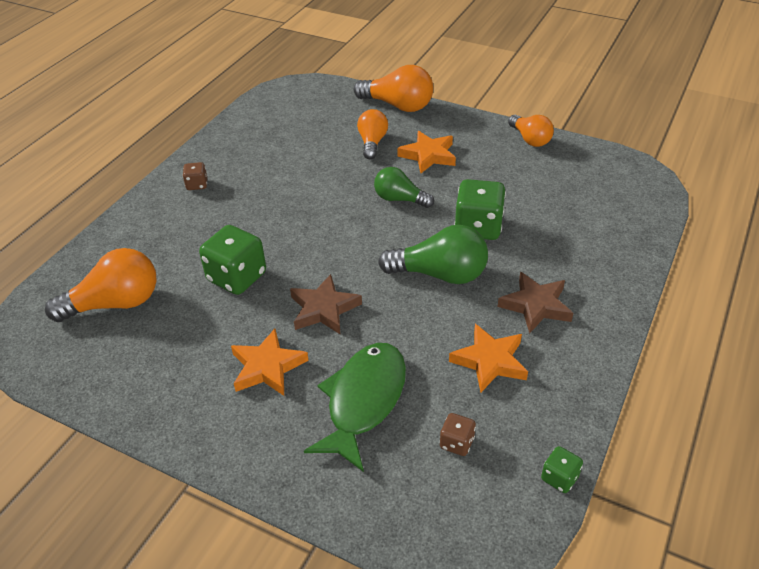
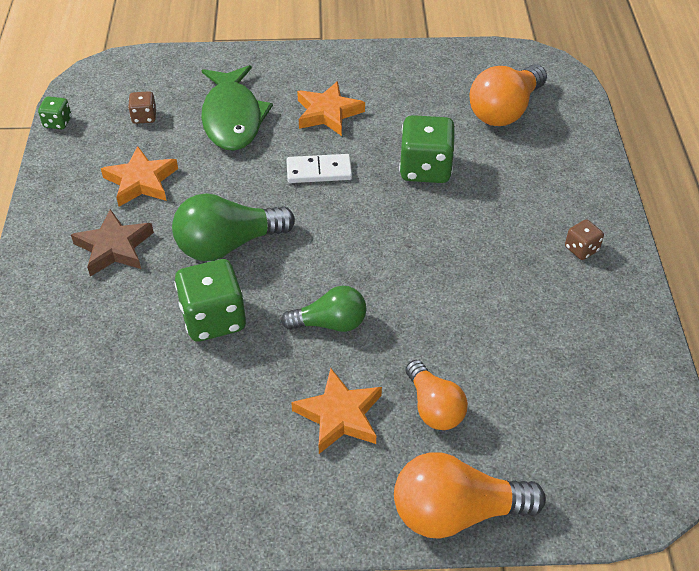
camera: 150 degrees right, 5 degrees up
brown star [290,274,362,334] -> white domino [286,154,352,183]
orange light bulb [508,115,554,147] -> none

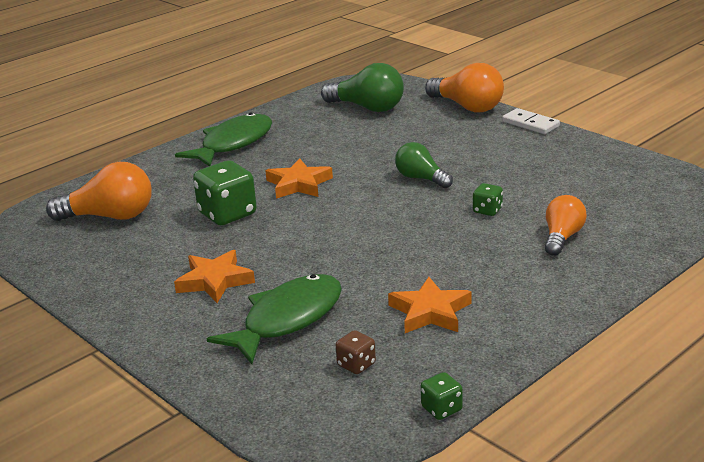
camera: 130 degrees left, 20 degrees down
brown star [71,209,154,276] -> none
green light bulb [172,193,295,261] -> green light bulb moved to [321,63,404,112]
green dice [174,259,246,342] -> green dice [473,183,503,216], size x0.50
white domino [286,154,352,183] -> white domino moved to [502,108,560,134]
orange star [291,368,382,454] -> orange star moved to [265,158,333,199]
orange light bulb [406,360,468,430] -> orange light bulb moved to [545,195,587,256]
brown dice [565,219,604,260] -> green fish [175,112,272,166]

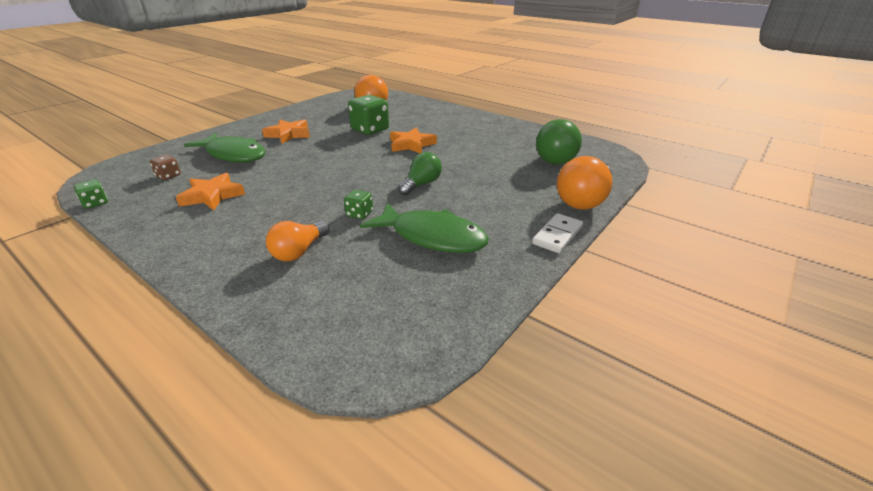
camera: 80 degrees right, 5 degrees up
green fish [175,112,272,166] -> green fish moved to [360,202,489,253]
orange light bulb [545,195,587,256] -> orange light bulb turned 105 degrees clockwise [266,221,329,261]

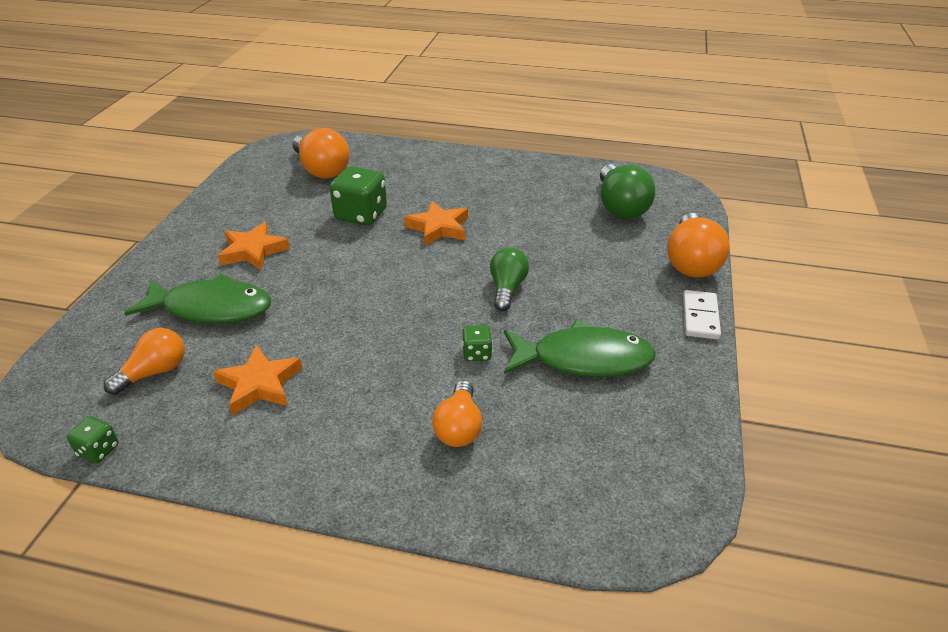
camera: 25 degrees left, 5 degrees up
brown dice [150,155,181,180] -> orange light bulb [104,328,185,395]

